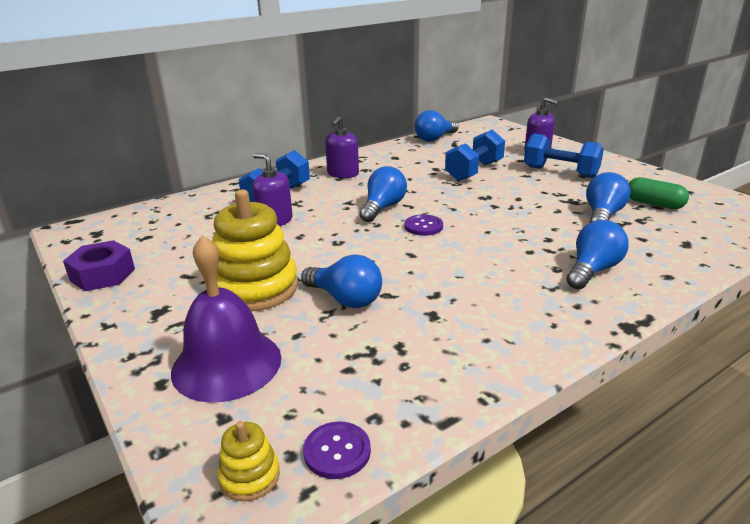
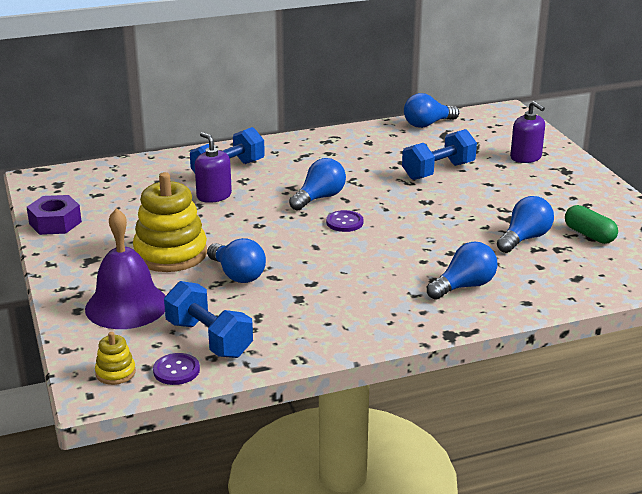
camera: 15 degrees right, 0 degrees up
purple soap dispenser [325,116,359,178] -> none
blue dumbbell [524,133,604,178] -> blue dumbbell moved to [164,281,253,358]

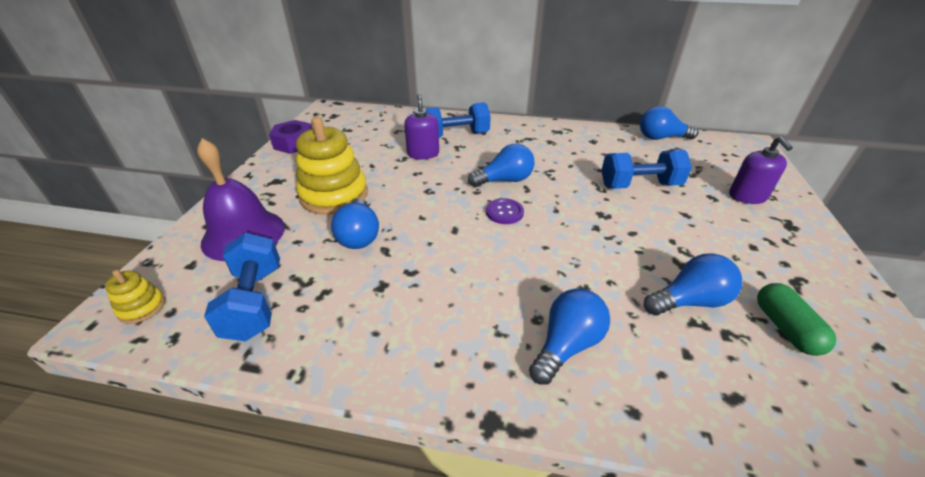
camera: 30 degrees right, 10 degrees up
purple button [153,353,200,385] -> none
blue light bulb [427,242,497,300] -> blue light bulb turned 45 degrees counterclockwise [529,288,610,385]

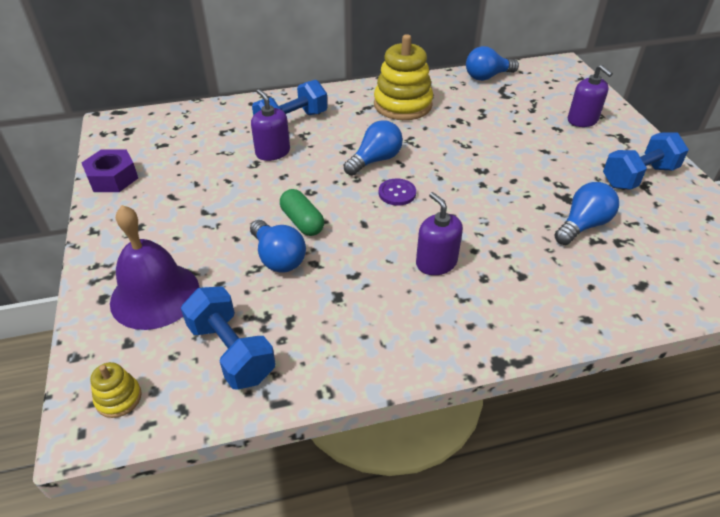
camera: 25 degrees left, 5 degrees up
yellow stacking toy [296,117,368,215] -> yellow stacking toy moved to [374,34,433,120]
blue light bulb [529,288,610,385] -> none
blue dumbbell [601,150,692,189] -> blue dumbbell moved to [603,132,689,190]
green capsule [757,283,836,356] -> green capsule moved to [280,189,324,236]
none -> purple soap dispenser [416,192,463,275]

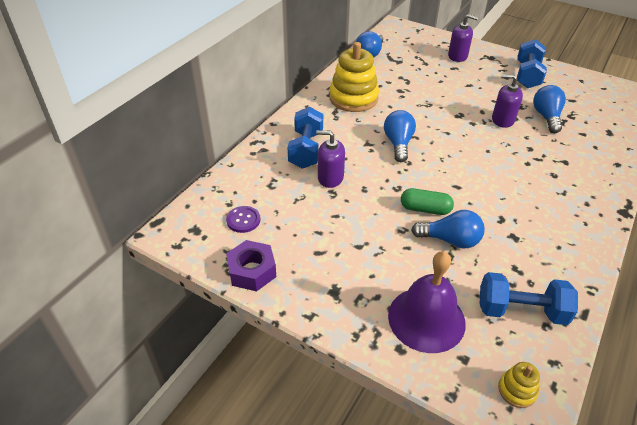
camera: 45 degrees left, 0 degrees up
purple button [379,179,416,206] -> purple button moved to [226,206,260,233]
purple soap dispenser [416,192,463,275] -> purple soap dispenser moved to [492,74,523,128]

